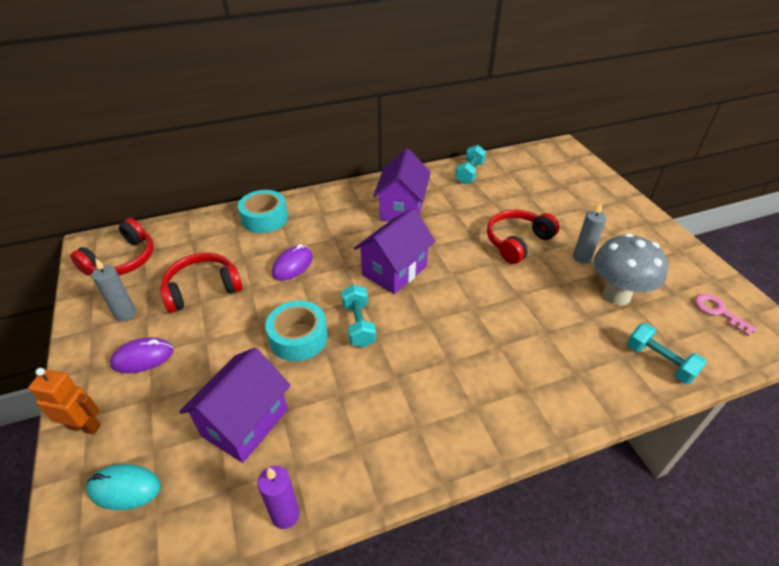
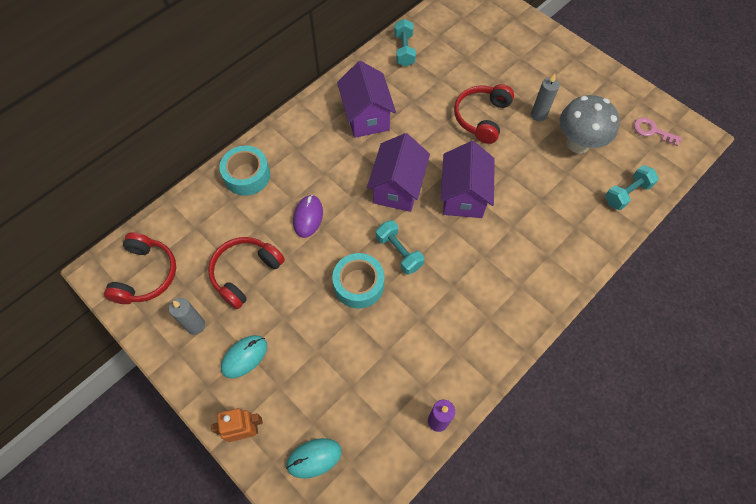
camera: 25 degrees left, 20 degrees up
purple mouse [110,338,174,373] -> turquoise mouse [221,335,267,378]
purple house [179,347,290,463] -> purple house moved to [441,141,495,218]
turquoise dumbbell [627,323,707,384] -> turquoise dumbbell turned 60 degrees counterclockwise [605,165,659,210]

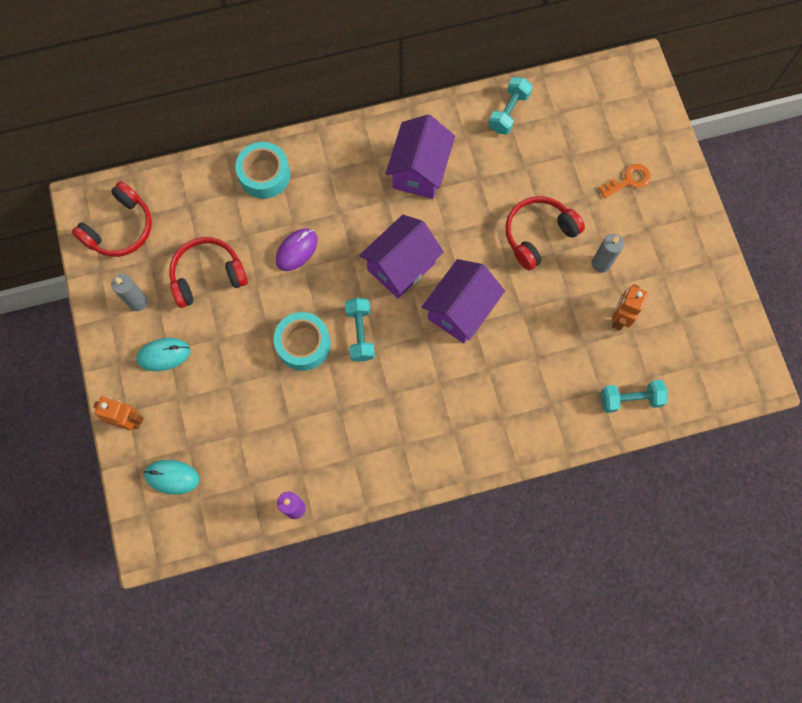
camera: 30 degrees right, 10 degrees up
grey mushroom [560,95,620,153] -> orange robot [612,284,648,330]
pink key [634,117,682,146] -> none
none -> orange key [599,164,651,198]

